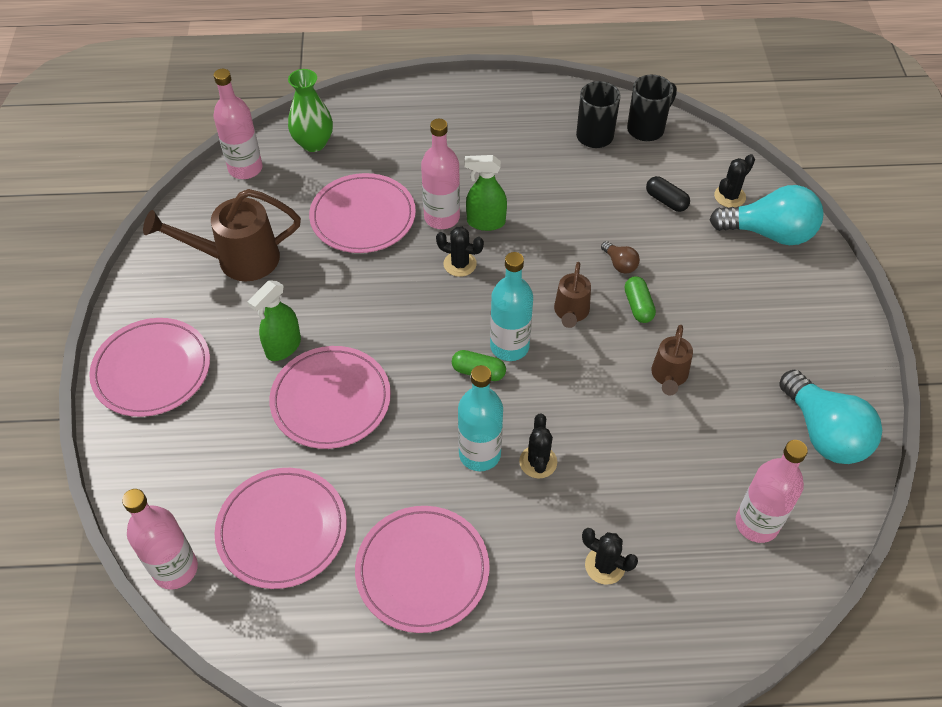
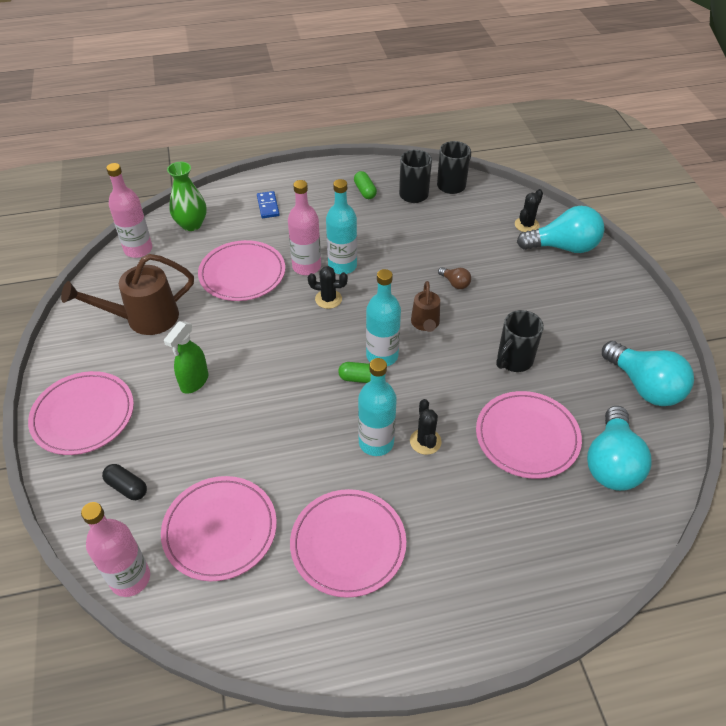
camera: 10 degrees left, 5 degrees down
pink plate [269,346,391,449] -> pink plate moved to [476,391,582,479]
green spray bottle [464,155,507,231] -> turquoise bottle [326,179,357,274]
black cactus [582,528,638,585] -> none
green capsule [624,276,656,323] -> green capsule moved to [354,171,377,199]
black capsule [646,176,690,212] -> black capsule moved to [102,464,147,500]
brown watering can [651,325,693,396] -> black mug [496,310,544,372]
pink bottle [735,440,808,543] -> turquoise light bulb [587,406,652,491]
none -> blue domino [257,191,280,218]

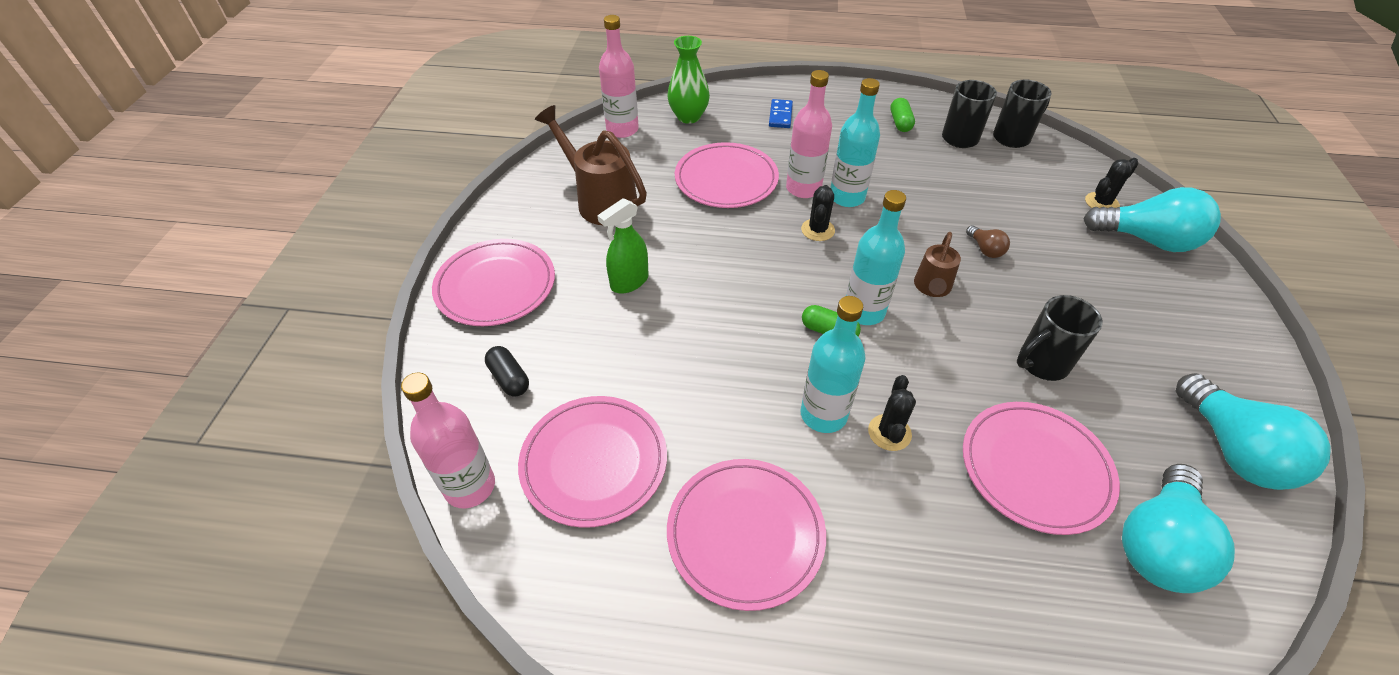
camera: 20 degrees right, 0 degrees up
brown watering can [61,254,194,335] -> brown watering can turned 45 degrees clockwise [535,105,647,225]
black cactus [308,266,348,309] -> black cactus turned 75 degrees clockwise [801,185,835,241]

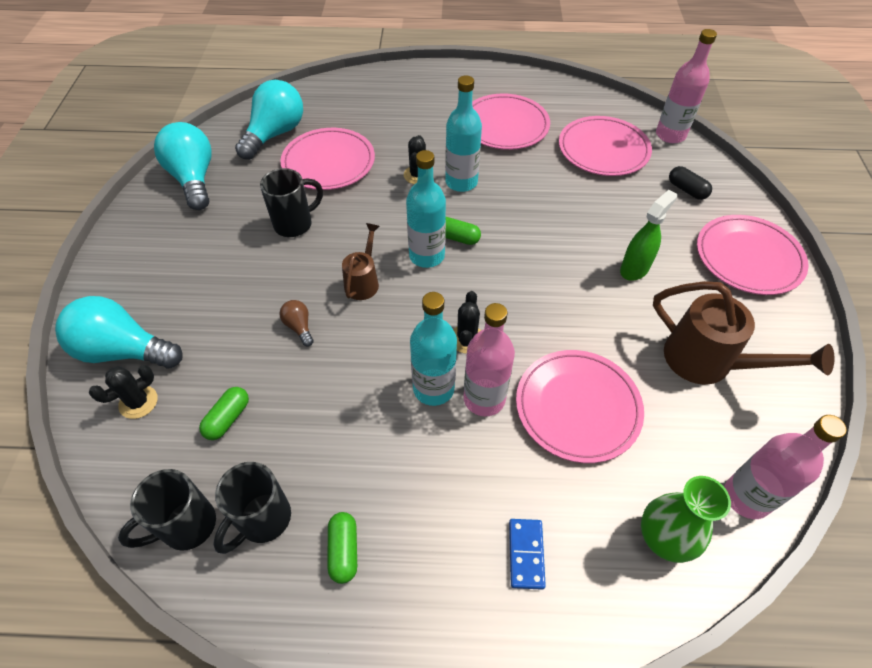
camera: 175 degrees right, 5 degrees up
none -> green capsule [199,387,249,440]

